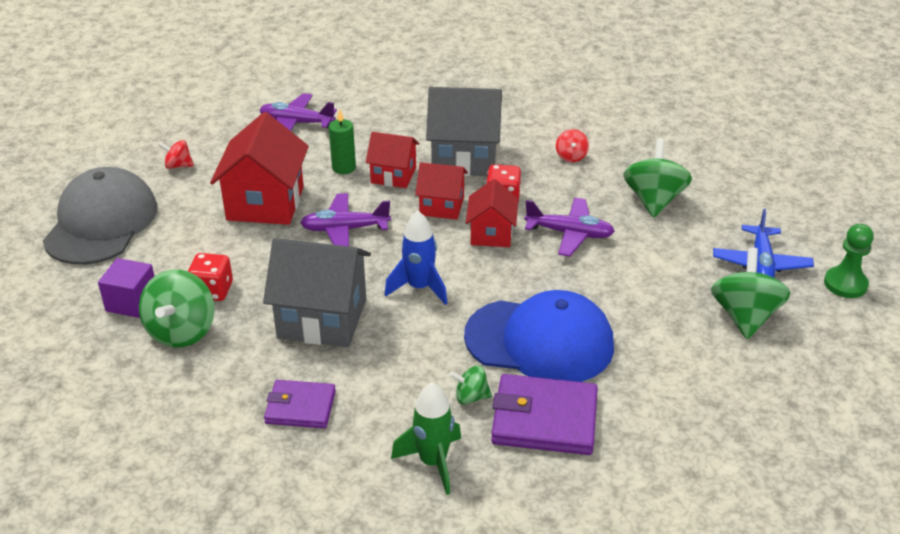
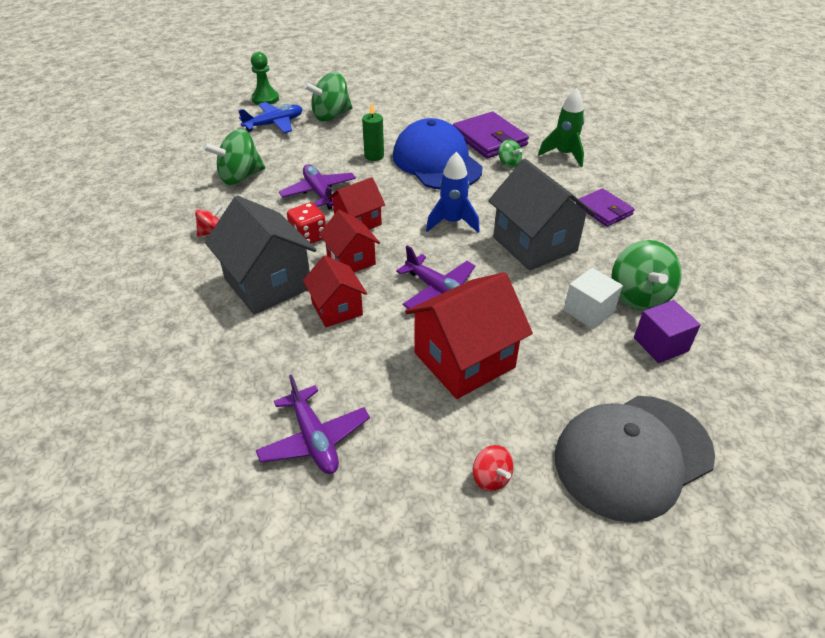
camera: 130 degrees left, 5 degrees up
green spinning top [139,269,215,347] -> green spinning top turned 120 degrees clockwise [611,240,682,311]
red dice [188,253,233,301] -> white cube [564,268,623,329]
green candle [329,109,356,174] -> green candle moved to [362,103,384,161]

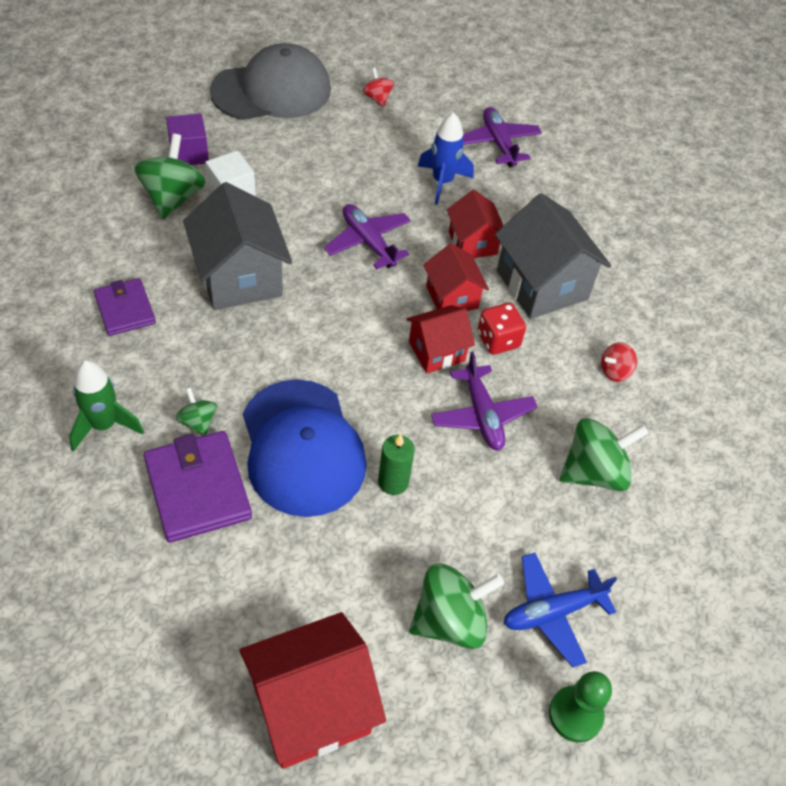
camera: 175 degrees left, 10 degrees up
red house [405,272,533,399] -> red house moved to [240,612,386,769]
blue rocket [426,152,480,233] -> blue rocket moved to [418,112,474,205]

